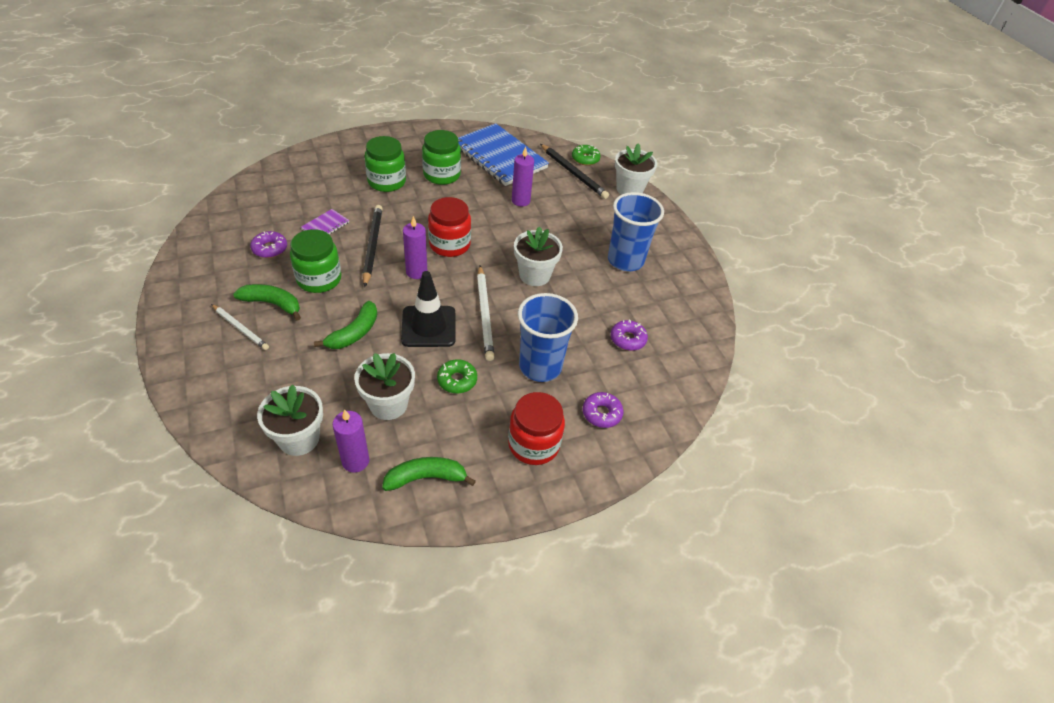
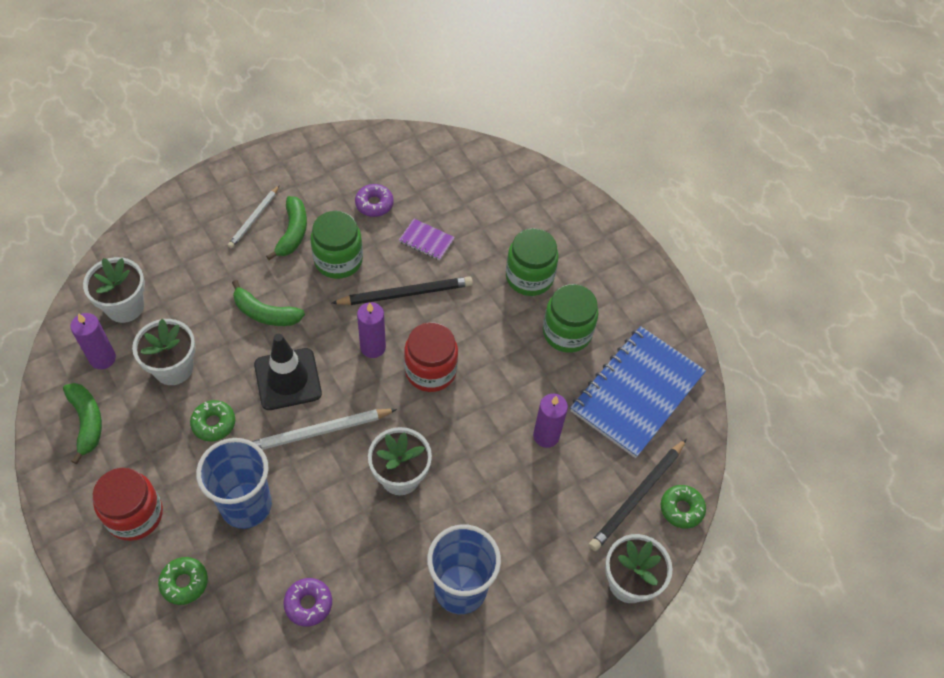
camera: 80 degrees right, 10 degrees up
purple donut [583,392,623,428] -> green donut [158,557,208,605]

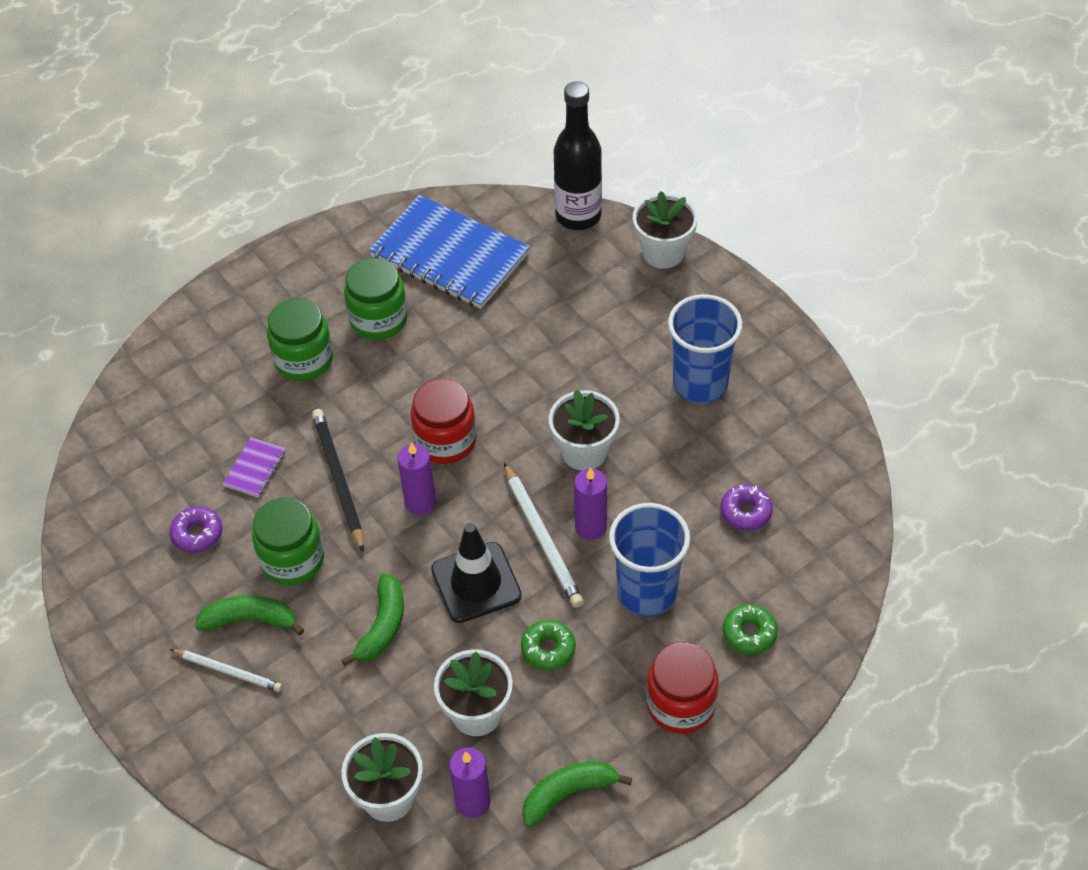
camera: 90 degrees left, 5 degrees down
purple candle [533,394,568,448] -> purple candle moved to [574,467,607,540]
black pencil [589,439,687,551] -> none
green donut [661,485,706,529] -> black bottle [554,81,602,230]

